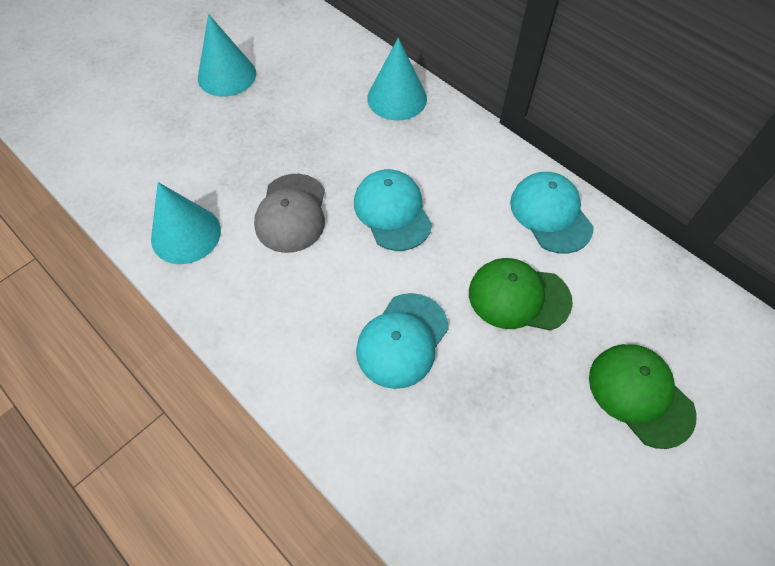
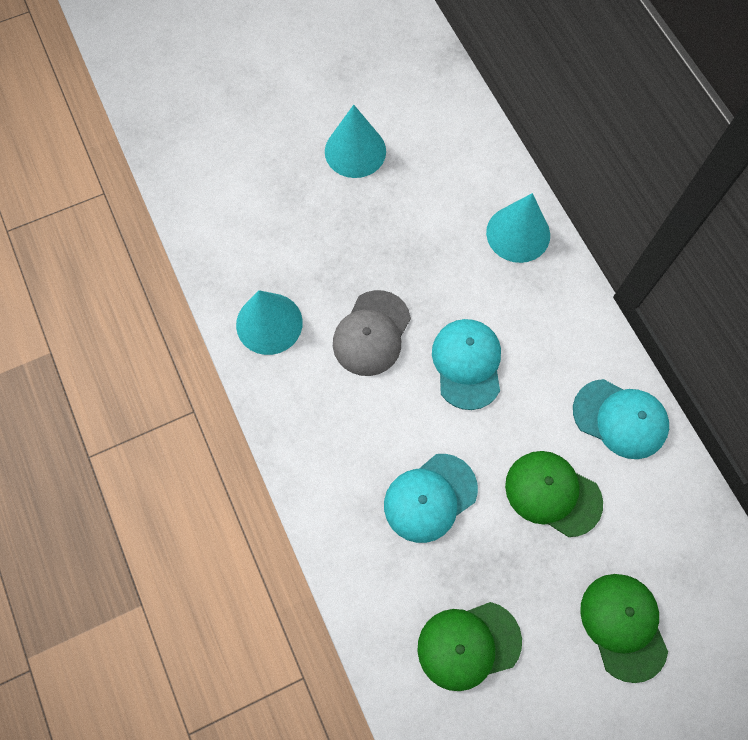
camera: 20 degrees right, 10 degrees up
turquoise cap [510,172,594,254] -> turquoise cap turned 120 degrees clockwise [573,379,669,459]
none -> green cap [417,602,522,691]

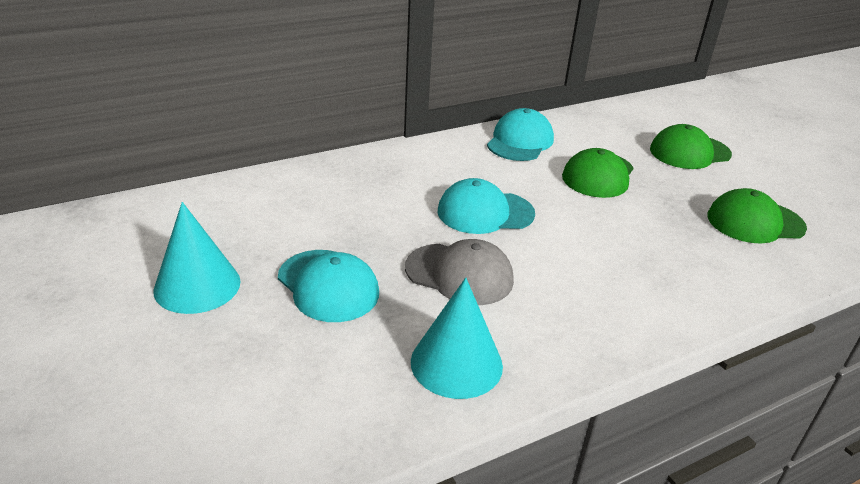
camera: 95 degrees left, 35 degrees down
turquoise cap [384,454,478,543] -> turquoise cap moved to [278,250,379,322]
green cap [417,602,522,691] -> green cap turned 105 degrees clockwise [707,188,807,244]
turquoise cone [486,193,550,263] -> none

